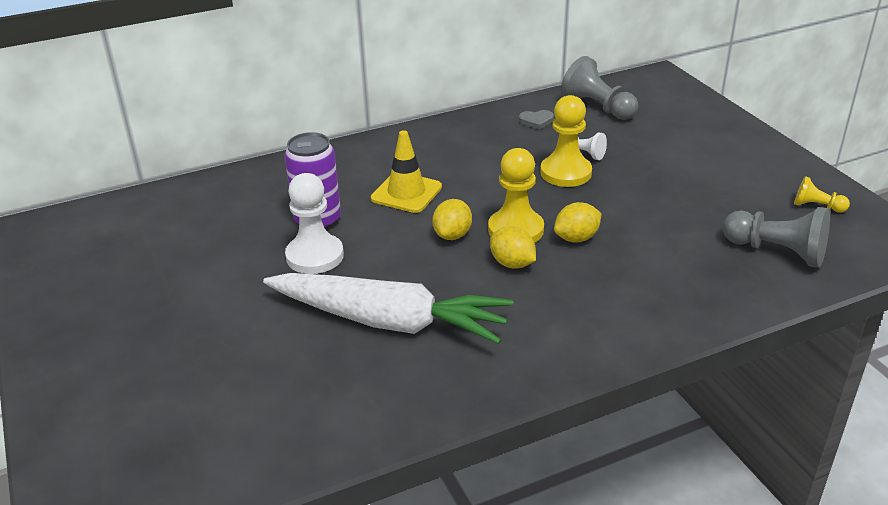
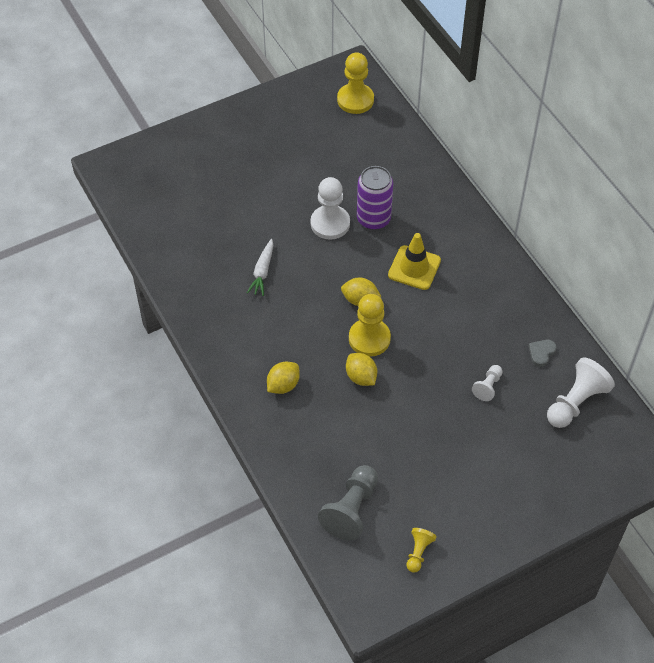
camera: 85 degrees right, 20 degrees up
white carrot [263,273,513,344] -> white carrot [247,239,273,296], size x0.43
yellow lemon [490,226,536,269] -> yellow lemon moved to [267,362,300,394]
grey heart [519,110,554,130] -> grey heart turned 45 degrees clockwise [529,340,557,367]
yellow pawn [540,95,592,187] -> yellow pawn moved to [337,52,374,114]
grey pawn [561,56,638,120] -> white pawn [547,357,615,428]

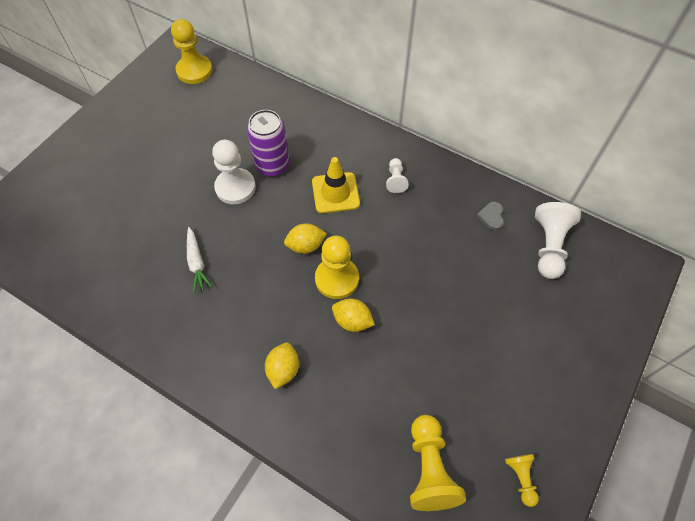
camera: 30 degrees left, 5 degrees up
grey pawn [318,465,378,541] -> yellow pawn [410,415,466,511]
white pawn [472,365,502,401] -> white pawn moved to [386,158,409,193]

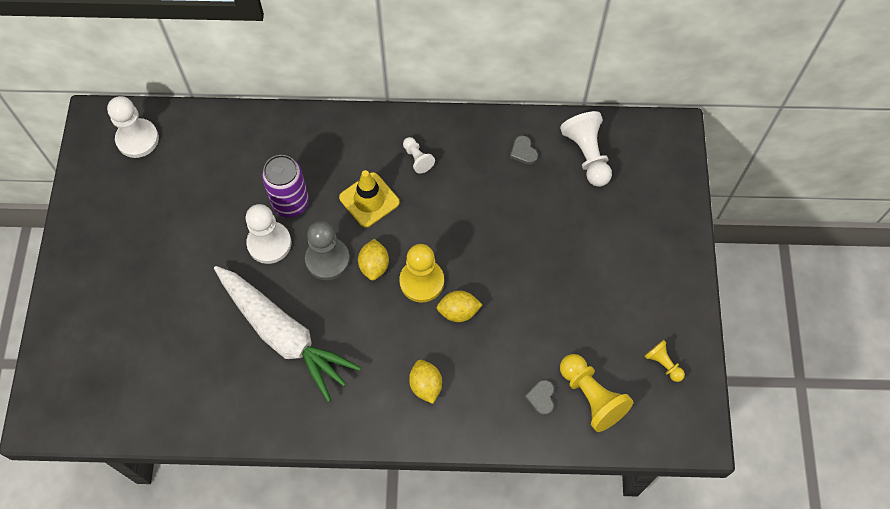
camera: 30 degrees left, 5 degrees up
yellow pawn [171,19,213,84] -> white pawn [107,96,159,158]
white carrot [187,227,212,293] -> white carrot [214,266,361,402], size x2.33
yellow lemon [284,224,327,254] -> yellow lemon turned 45 degrees counterclockwise [358,239,389,280]
none -> grey pawn [305,221,350,280]
none -> grey heart [525,380,554,416]

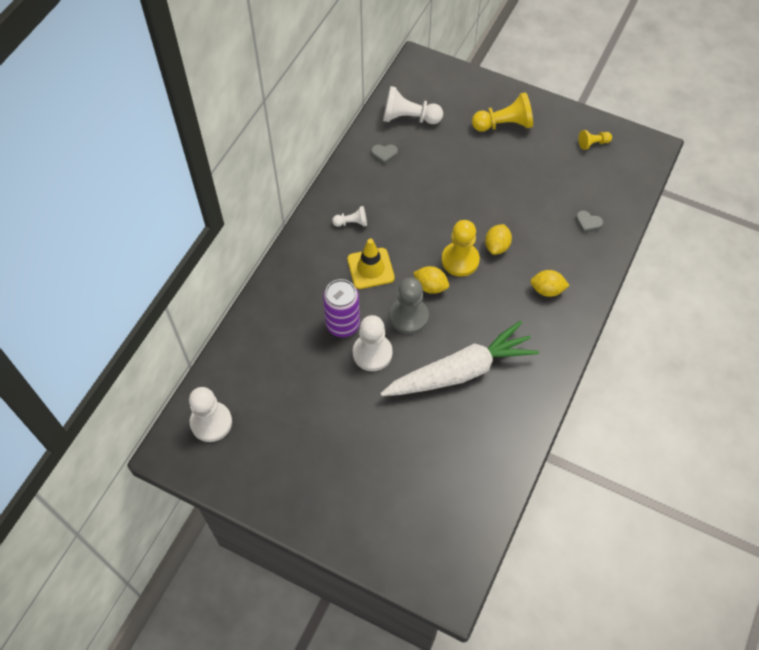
camera: 65 degrees left, 5 degrees down
yellow pawn [560,354,633,432] -> yellow pawn moved to [472,92,533,131]

